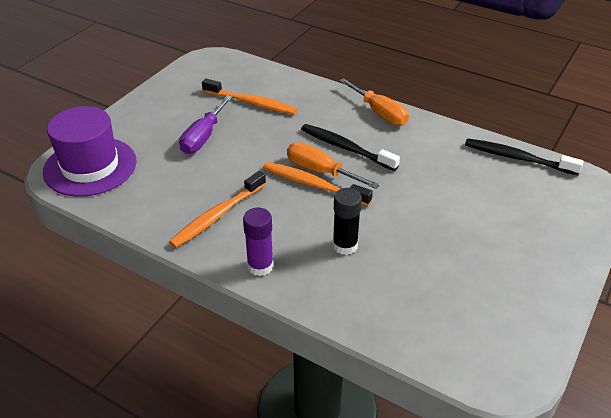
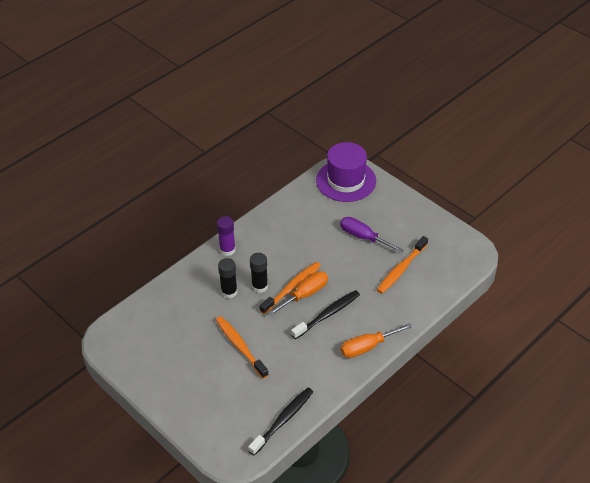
camera: 105 degrees right, 5 degrees up
orange toothbrush [169,171,266,248] -> orange toothbrush moved to [216,316,269,379]
none -> black glue stick [250,253,268,293]

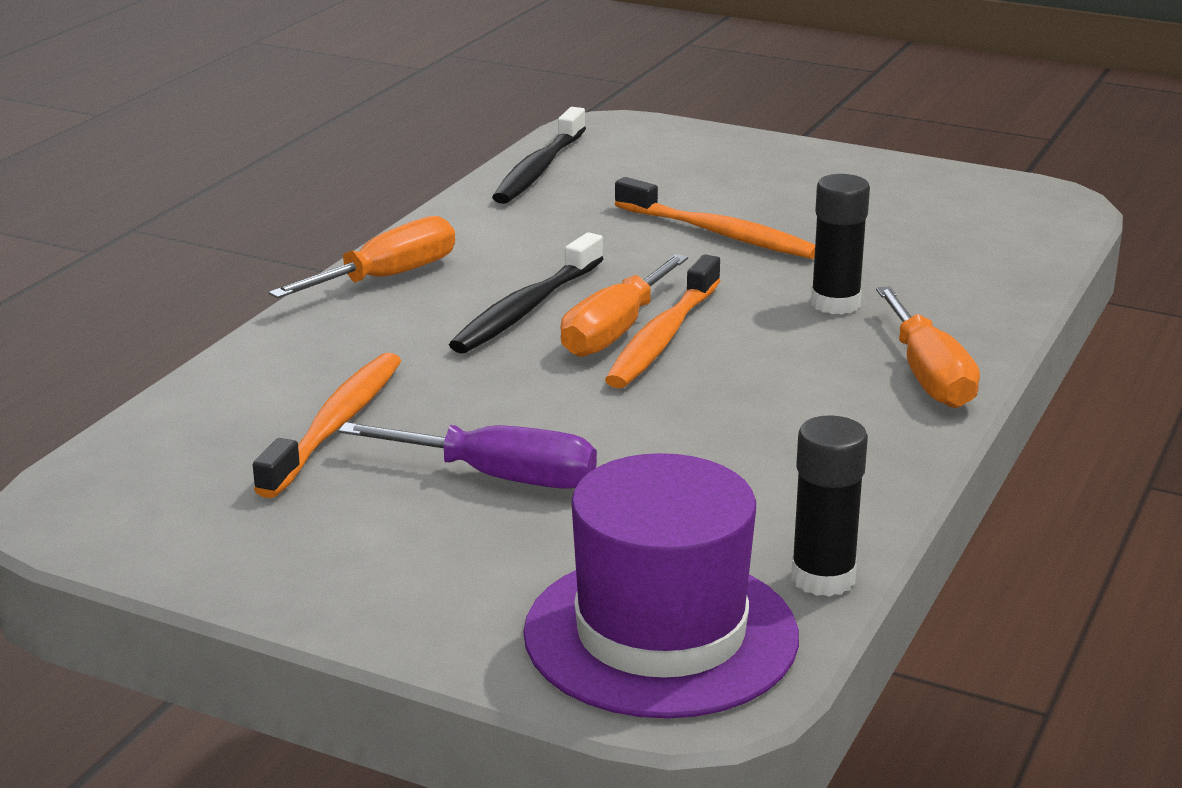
camera: 160 degrees right, 20 degrees down
purple glue stick [217,216,236,256] -> orange screwdriver [876,286,980,408]
black glue stick [250,253,268,293] -> black glue stick moved to [791,415,868,597]

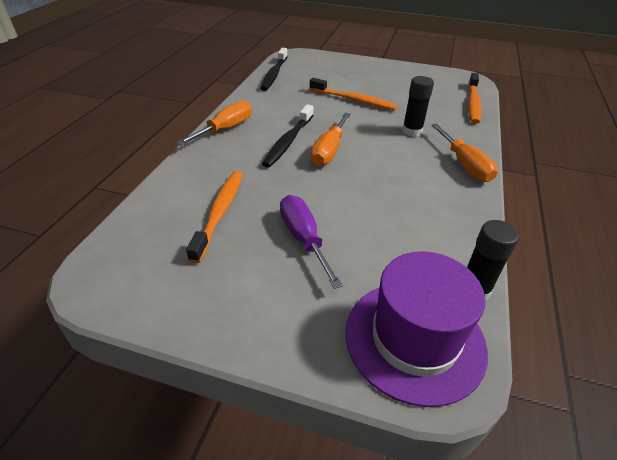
camera: 10 degrees left, 15 degrees up
purple screwdriver [339,422,597,489] -> purple screwdriver turned 120 degrees counterclockwise [280,195,343,289]
orange toothbrush [605,254,721,388] -> orange toothbrush moved to [468,73,482,124]

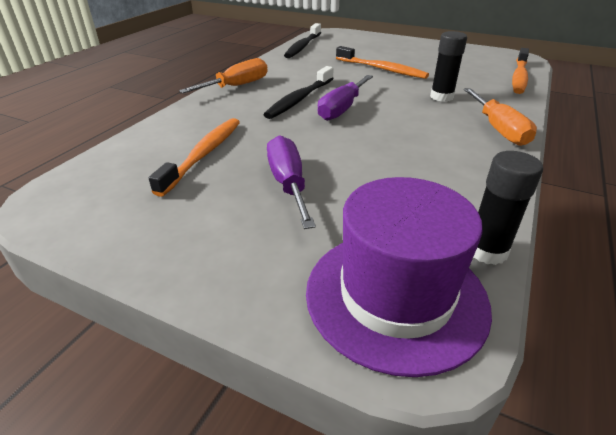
camera: 10 degrees right, 5 degrees down
orange screwdriver [311,113,351,166] -> purple screwdriver [318,75,373,121]

